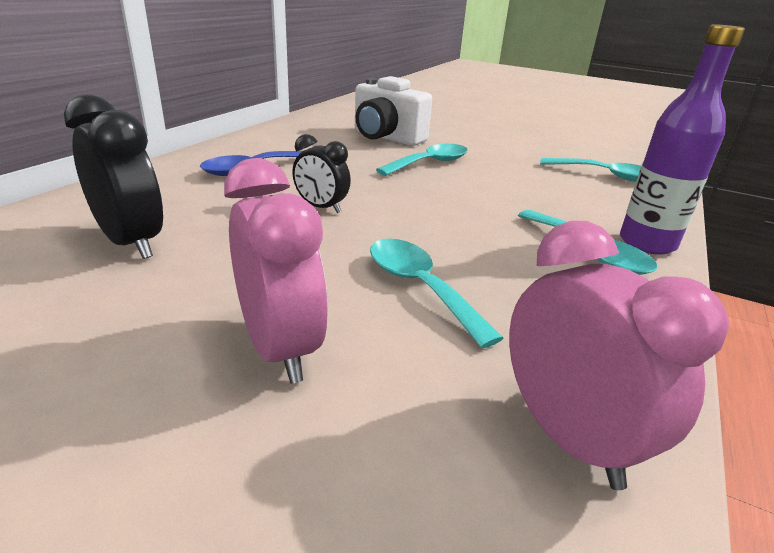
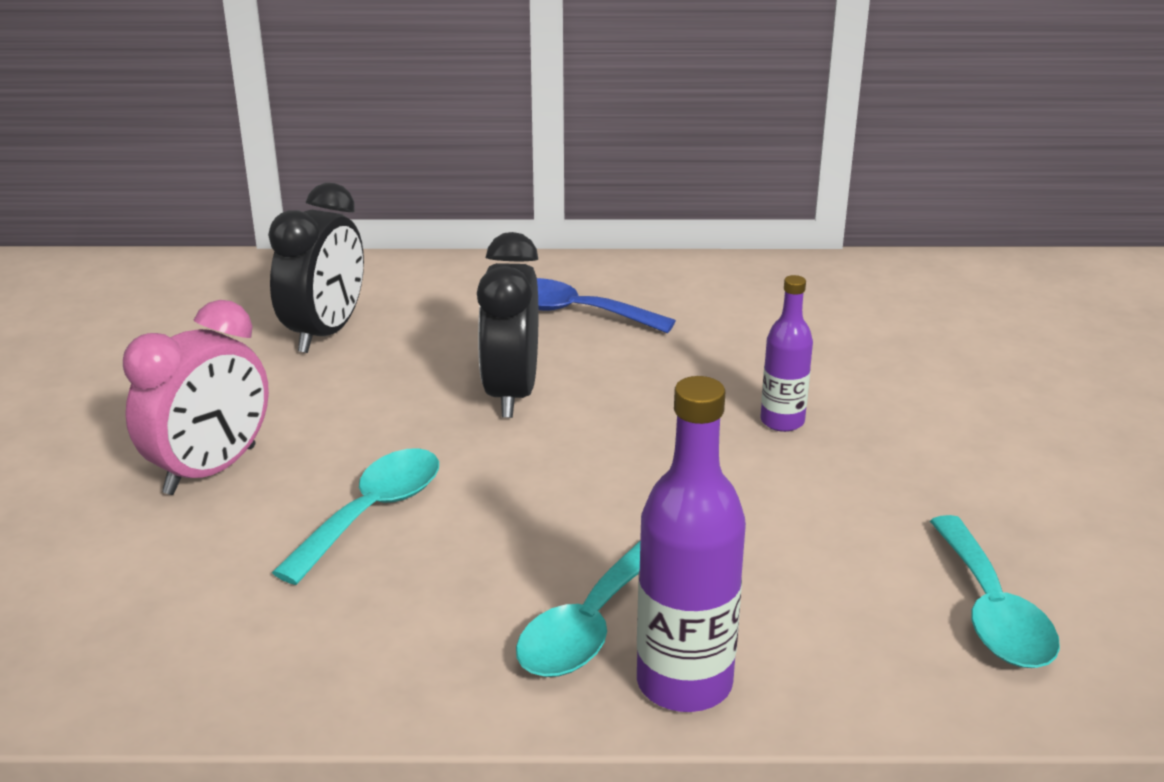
camera: 65 degrees right, 0 degrees up
black clock [292,134,351,213] -> black clock [477,232,538,418], size x1.62
white camera [355,76,432,146] -> none
turquoise spoon [376,144,468,176] -> purple bottle [761,275,813,432]
pink clock [509,221,729,490] -> none

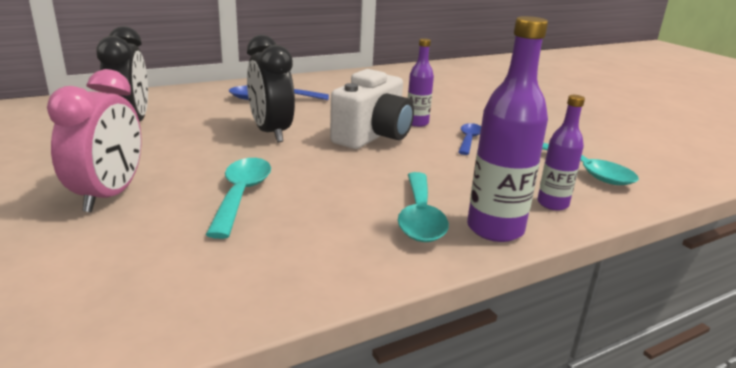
camera: 30 degrees left, 5 degrees down
none -> white camera [330,69,414,149]
none -> blue spoon [458,123,481,155]
none -> purple bottle [537,95,585,211]

